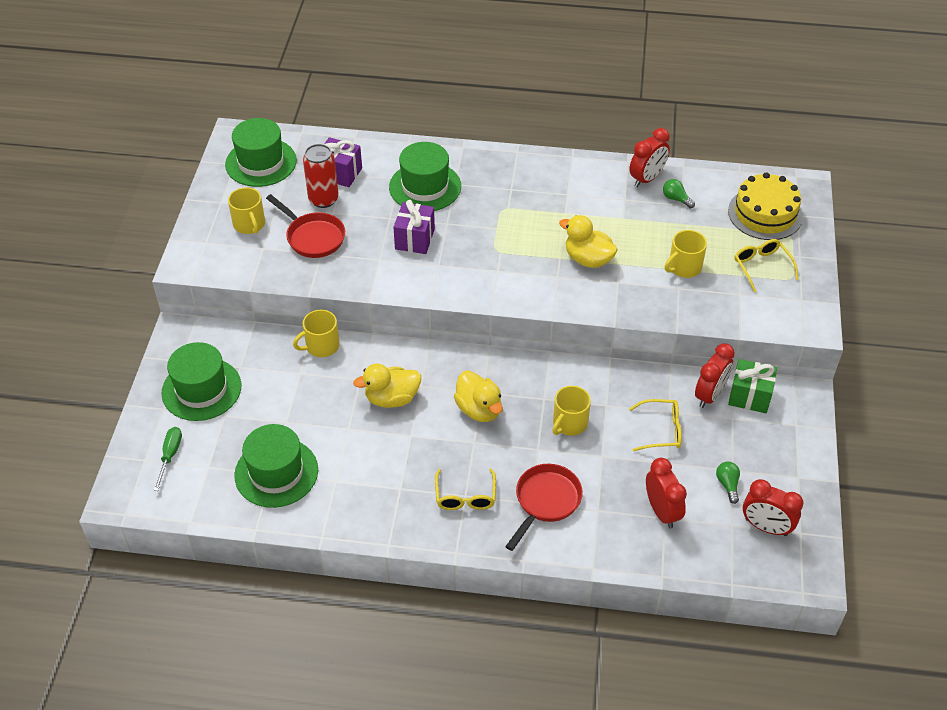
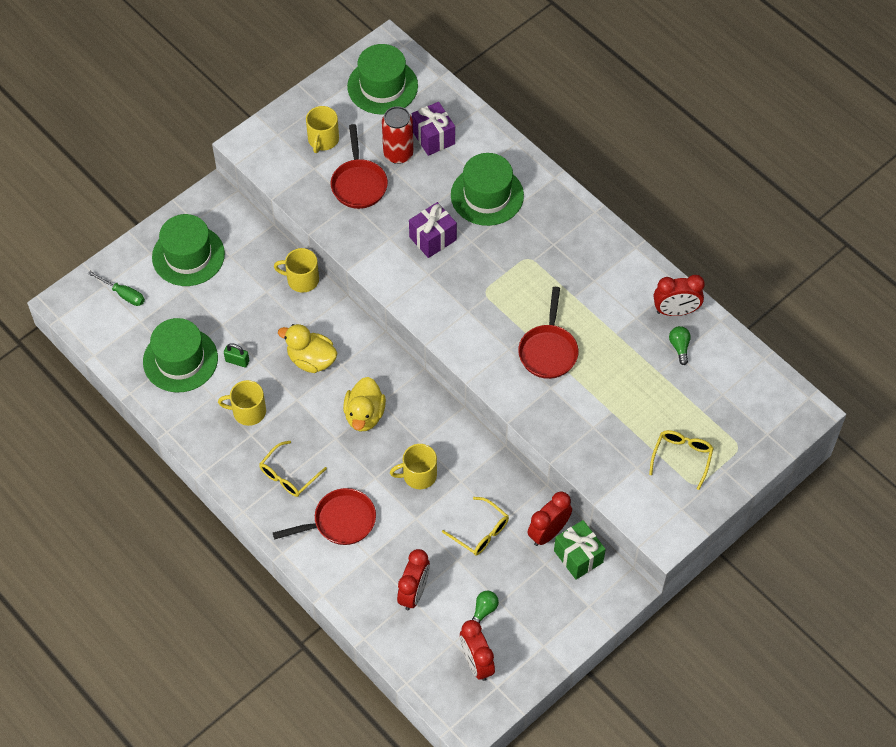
camera: 40 degrees right, 10 degrees up
green screwdriver [153,427,182,491] -> green screwdriver turned 75 degrees clockwise [88,271,145,306]
yellow duck [559,215,618,268] -> red pan [518,287,579,379]
yellow mug [665,230,707,278] -> yellow mug moved to [218,380,266,426]
red clock [695,343,735,408] -> red clock turned 150 degrees clockwise [528,491,572,546]
yellow cake [728,172,803,240] -> none
none -> green padlock [224,343,249,368]

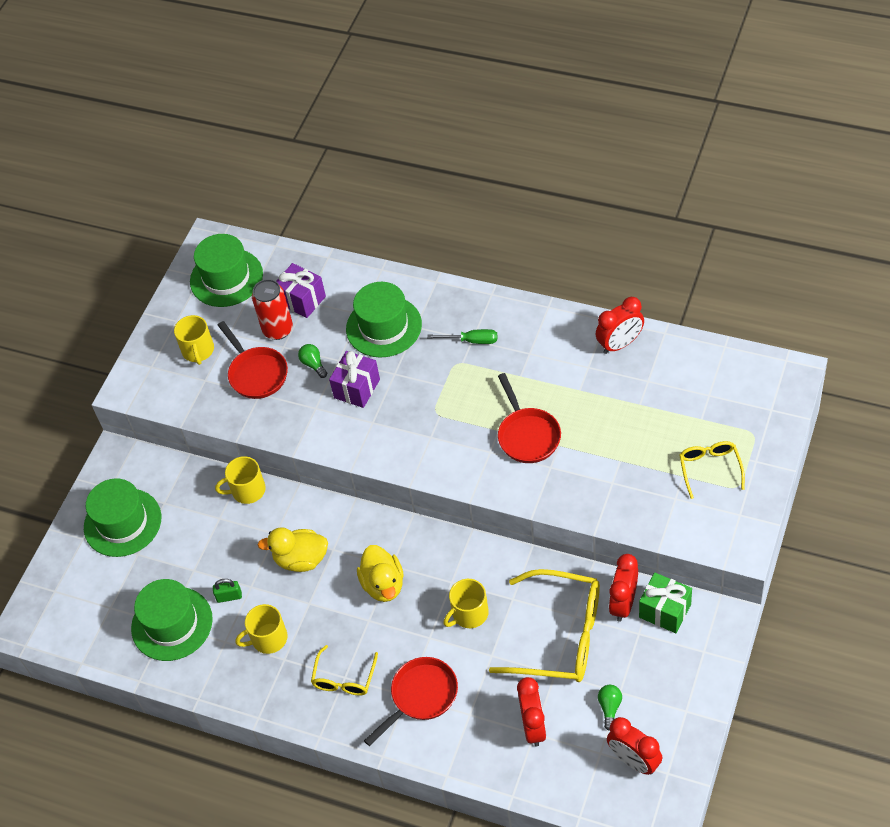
camera: 20 degrees left, 5 degrees down
green screwdriver [88,271,145,306] -> green screwdriver moved to [427,329,497,344]
yellow glasses [442,497,509,556] -> yellow glasses [489,569,600,682], size x1.92
green light bulb [669,326,691,365] -> green light bulb moved to [298,344,327,378]

